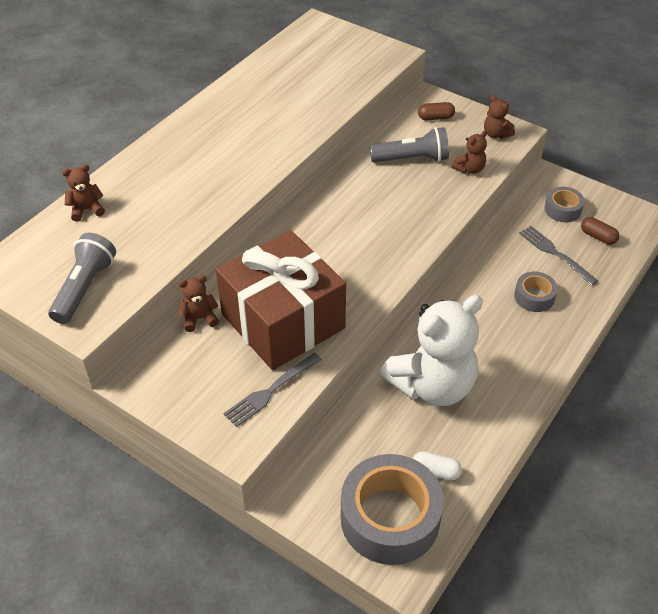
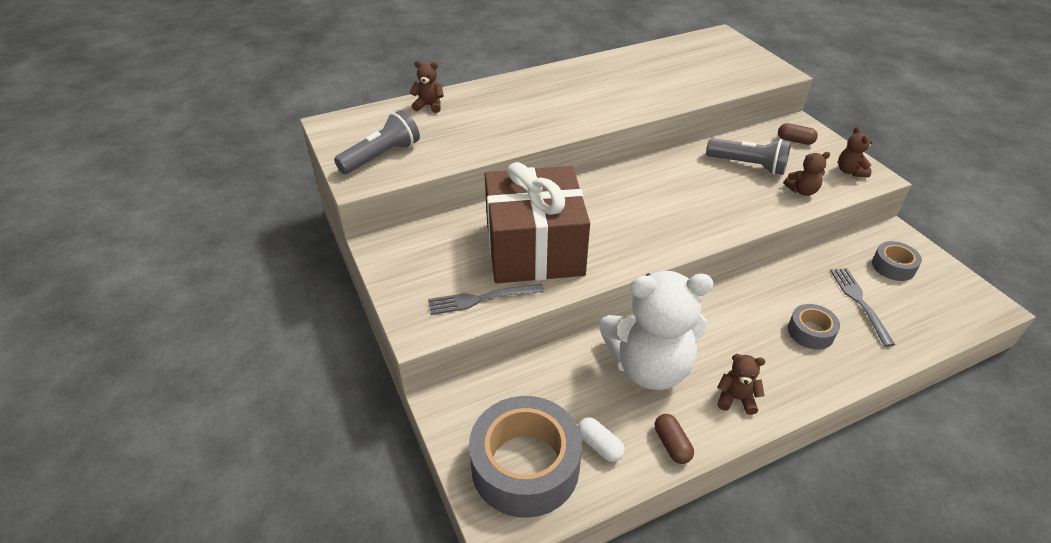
camera: 30 degrees right, 5 degrees down
brown teddy bear [179,276,219,332] -> brown teddy bear moved to [717,354,765,415]
brown capsule [581,217,619,245] -> brown capsule moved to [655,414,694,464]

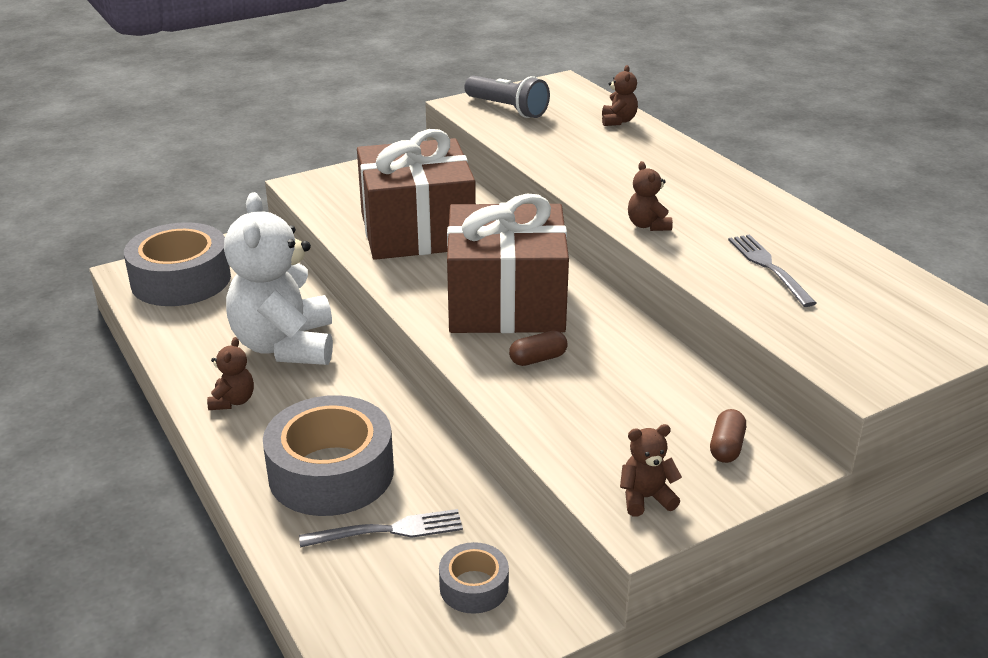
camera: 85 degrees right, 10 degrees down
grey fork [428,284,544,315] -> grey fork moved to [728,234,817,307]
white capsule [578,417,625,462] -> none
brown capsule [655,414,694,464] -> brown capsule moved to [509,331,567,366]
grey flashlight [706,138,791,175] -> none
brown teddy bear [784,152,830,196] -> brown teddy bear moved to [628,161,673,231]
grey tape [788,304,840,350] -> grey tape [263,395,394,516], size x2.04
none -> brown gift [447,193,569,333]

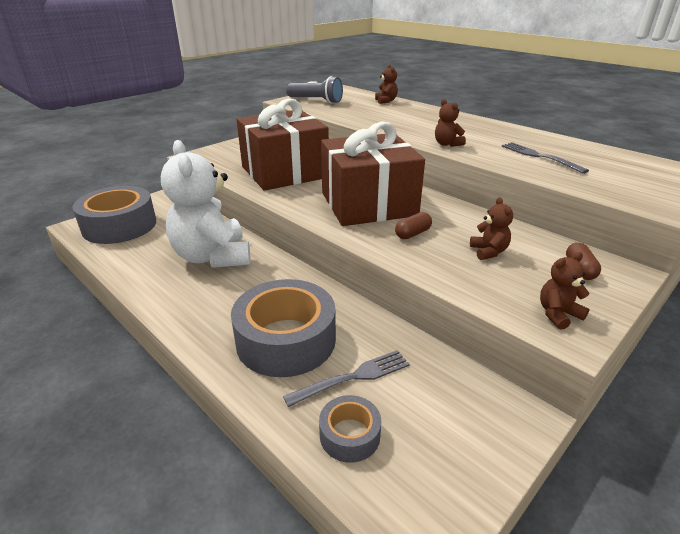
camera: 15 degrees left, 0 degrees up
brown teddy bear [207,337,254,410] -> brown teddy bear moved to [470,197,513,260]
grey tape [439,542,509,614] -> grey tape moved to [319,395,381,463]

